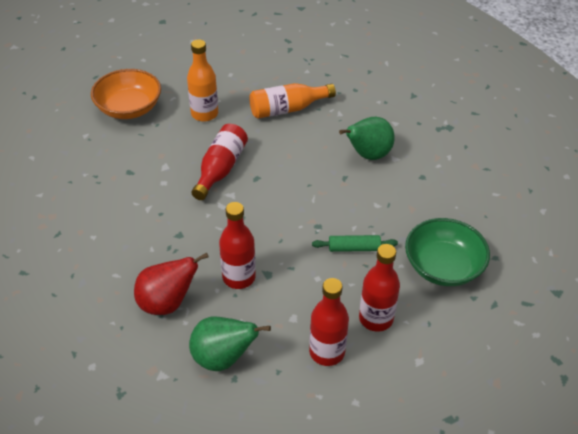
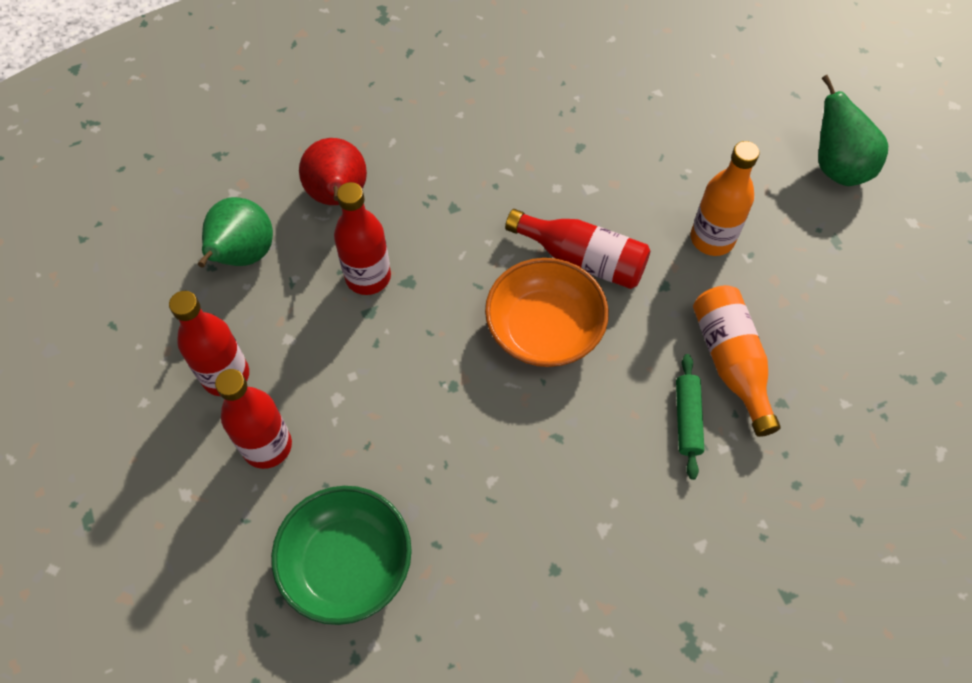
camera: 95 degrees right, 15 degrees up
orange bowl [91,69,161,119] -> orange bowl moved to [485,258,609,367]
green rolling pin [312,235,398,252] -> green rolling pin moved to [676,354,704,480]
green pear [339,117,395,160] -> green pear moved to [818,75,888,186]

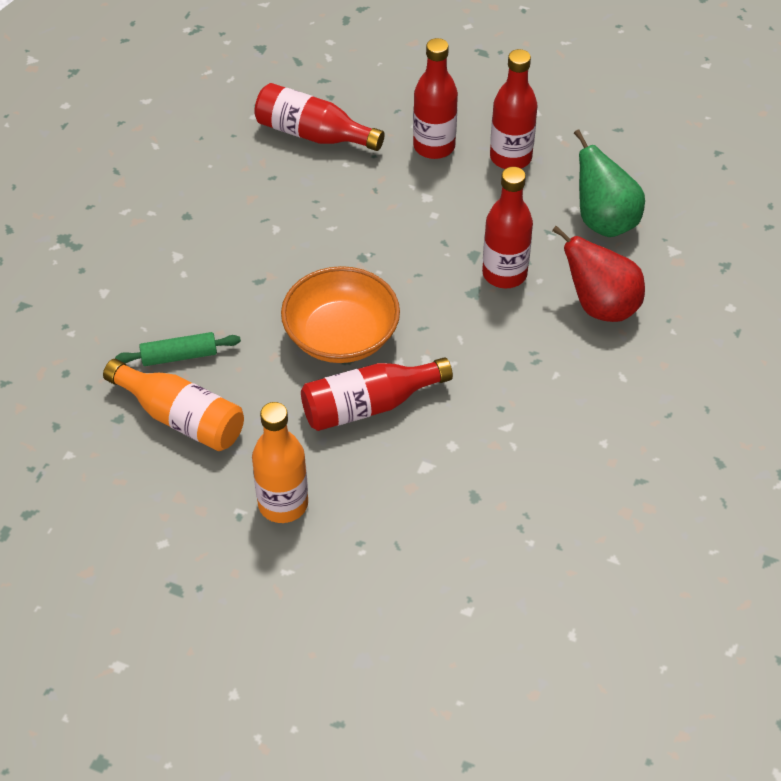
camera: 135 degrees right, 10 degrees down
green bowl [271,486,412,625] -> red bottle [254,83,385,151]
green rolling pin [676,354,704,480] -> green rolling pin turned 60 degrees counterclockwise [115,332,241,366]
green pear [818,75,888,186] -> none

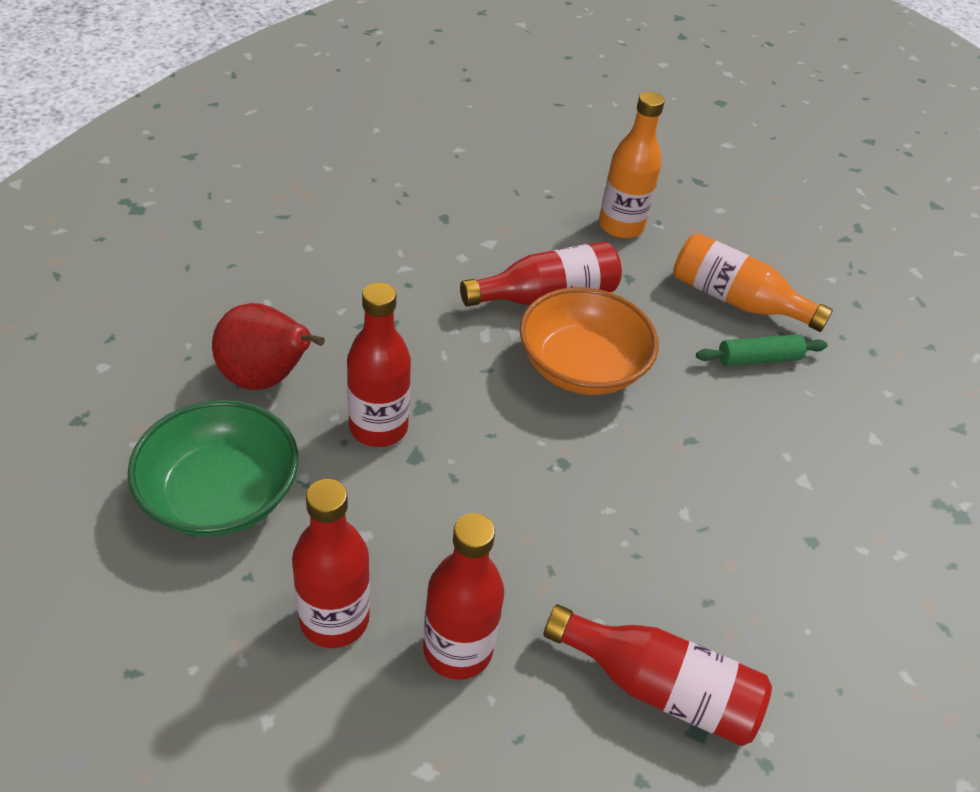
camera: 175 degrees right, 5 degrees down
green pear [574,129,645,237] -> green bowl [128,400,298,537]

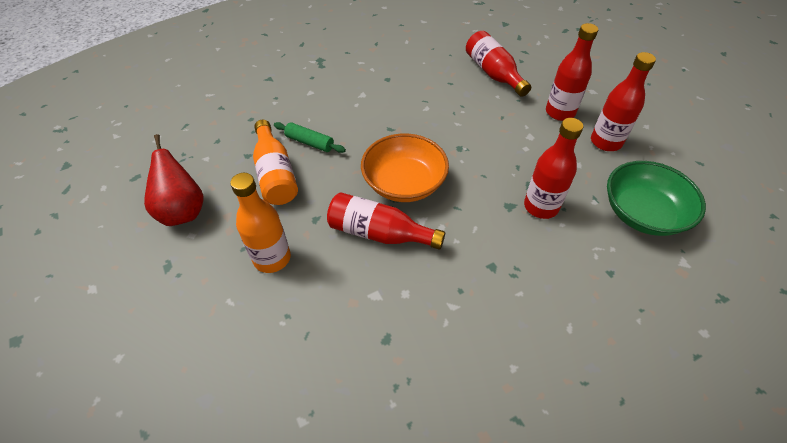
camera: 135 degrees left, 5 degrees up
red pear [212,303,325,390] -> red pear moved to [144,134,204,226]

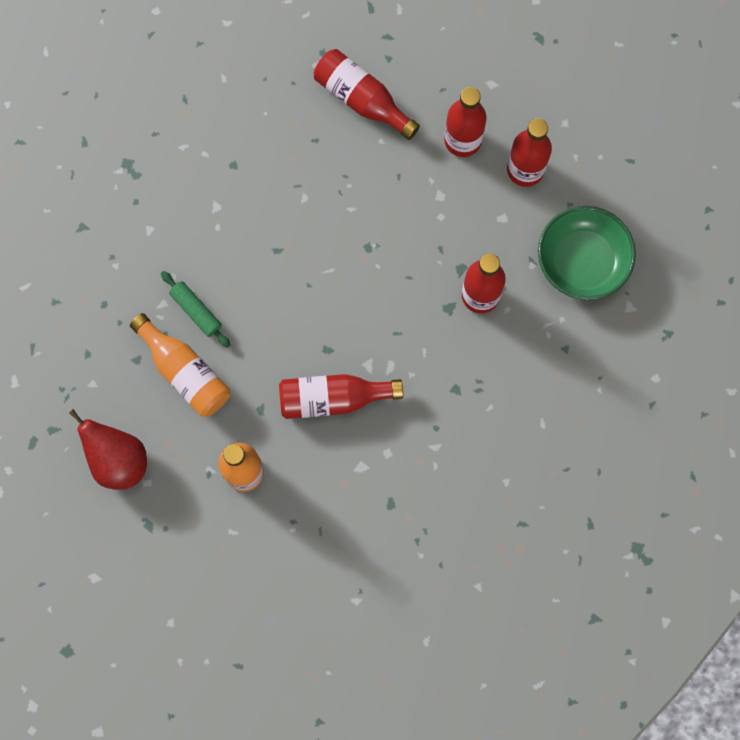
camera: 25 degrees left, 25 degrees up
green rolling pin [274,122,346,153] -> green rolling pin turned 45 degrees clockwise [161,271,230,348]
orange bowl [361,133,449,202] -> none

